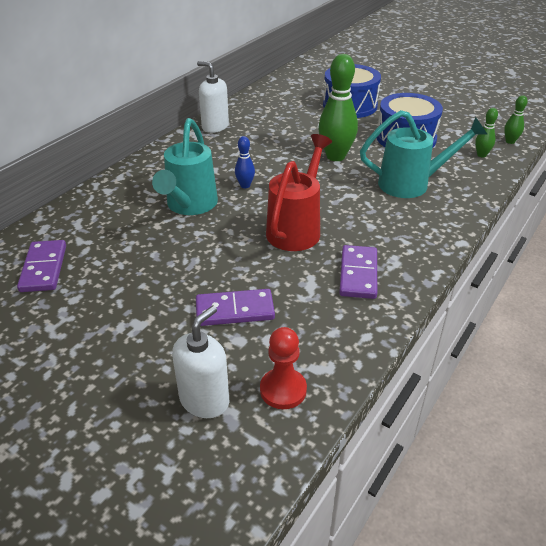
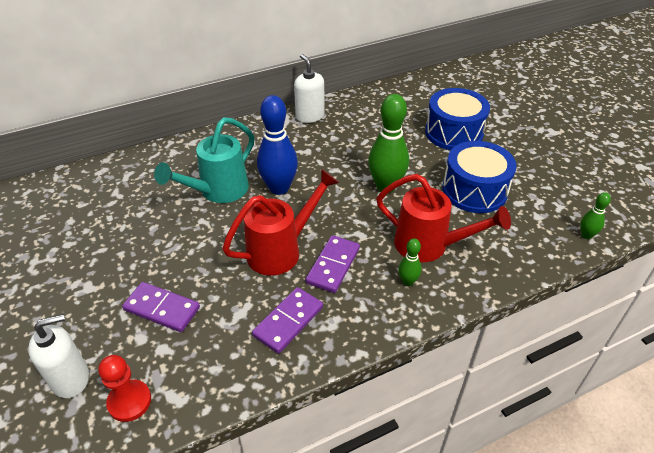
camera: 30 degrees right, 5 degrees up
purple domino [17,240,66,292] -> purple domino moved to [305,235,360,293]
blue bowling pin [235,136,255,188] -> blue bowling pin [257,95,298,195], size x2.04
turquoise watering can [360,110,487,198] -> red watering can [376,174,511,262]
green bowling pin [475,108,498,157] -> green bowling pin moved to [398,239,422,286]

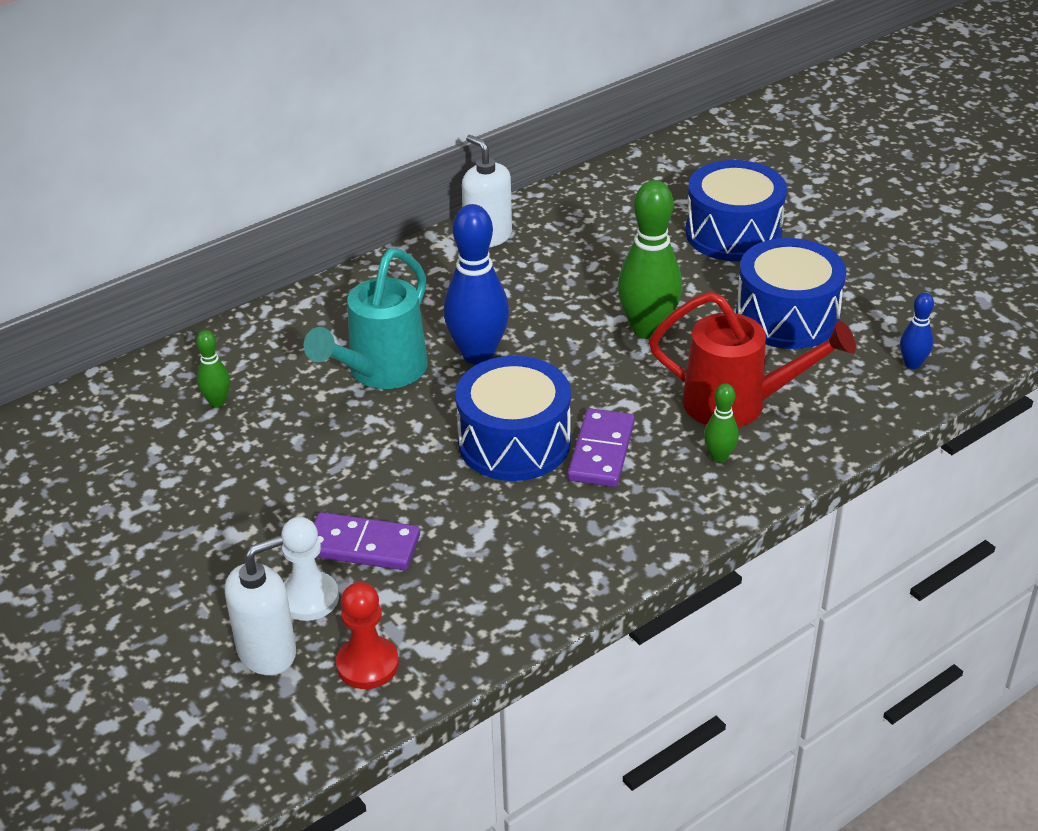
camera: 10 degrees left, 5 degrees down
red watering can [223,169,339,276] -> blue drum [455,356,571,481]
purple domino [252,287,323,354] -> none
green bowling pin [581,192,611,239] -> green bowling pin moved to [196,330,230,407]
none -> white pawn [281,517,339,621]
none -> blue bowling pin [900,292,934,369]

